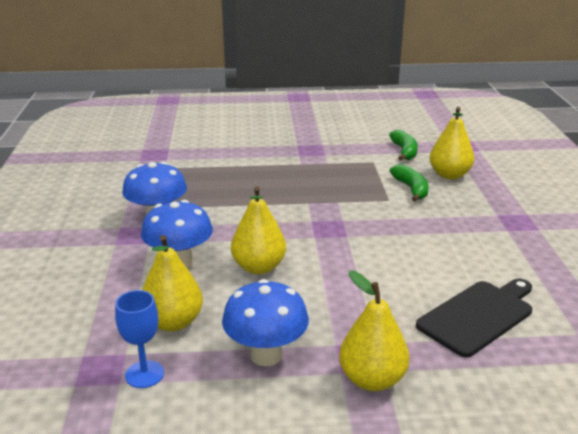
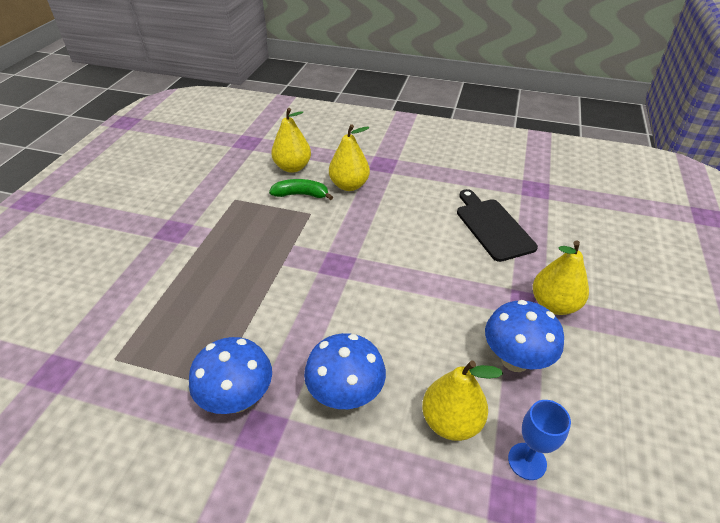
camera: 70 degrees left, 15 degrees up
yellow pear [231,186,286,274] -> yellow pear moved to [329,124,370,191]
green banana [389,130,418,161] -> none

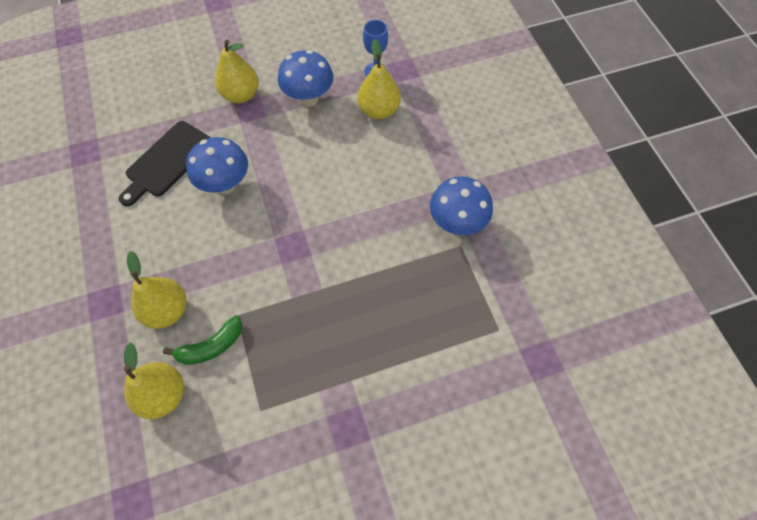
camera: 125 degrees left, 20 degrees up
green banana [269,179,333,200] -> green banana turned 90 degrees counterclockwise [163,315,243,365]
blue mushroom [304,333,386,409] -> blue mushroom moved to [186,137,248,194]

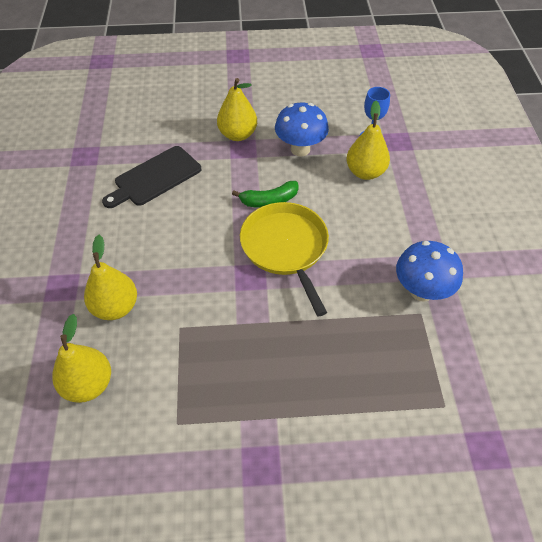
camera: 15 degrees right, 10 degrees down
green banana [163,315,243,365] -> green banana moved to [232,181,299,208]
blue mushroom [186,137,248,194] -> none
none -> yellow pan [240,202,329,316]

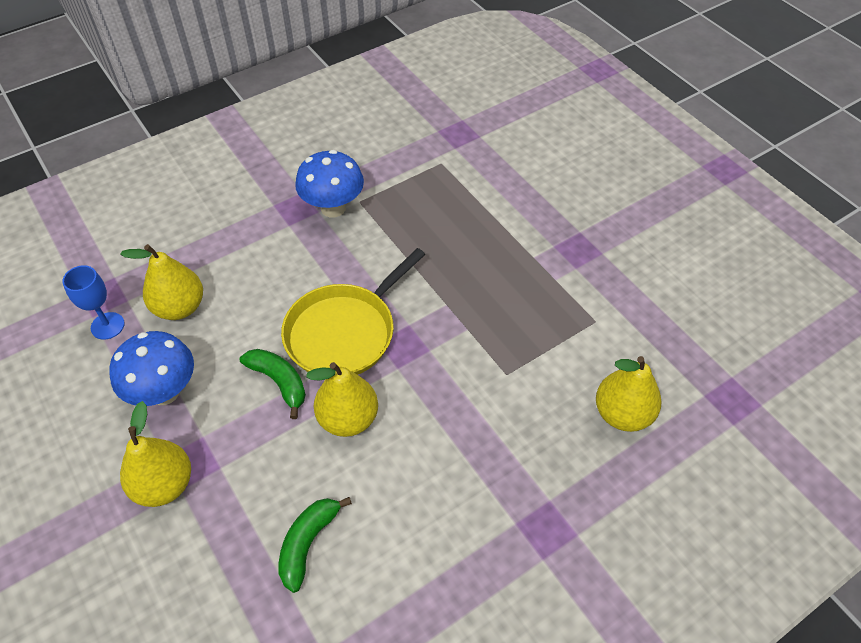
camera: 120 degrees left, 0 degrees up
yellow pear [84,235,137,320] -> yellow pear moved to [306,362,378,437]
black cutting board [102,146,201,208] -> green banana [279,497,352,593]

